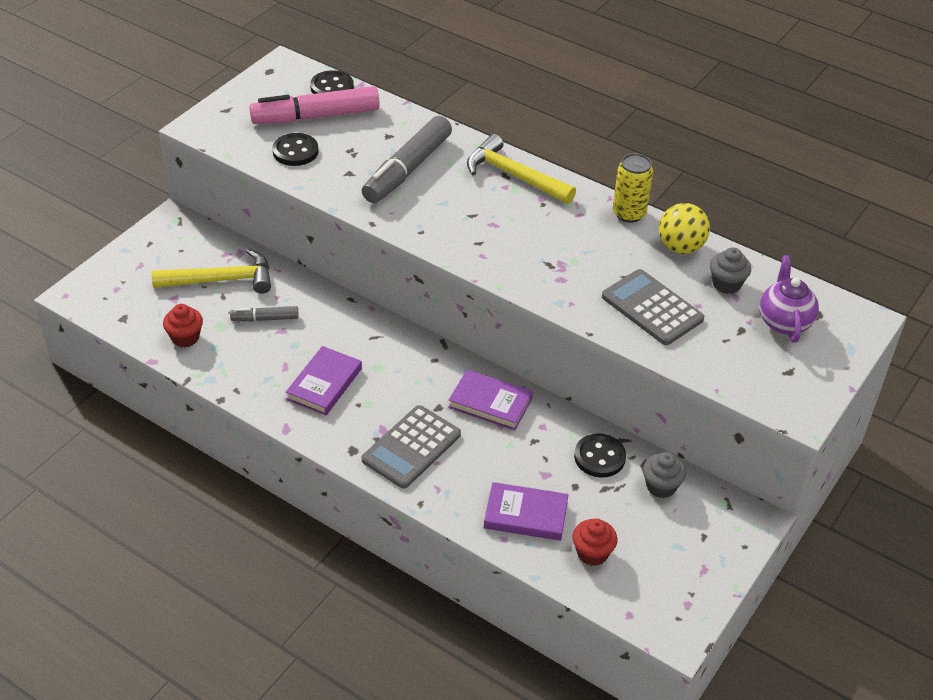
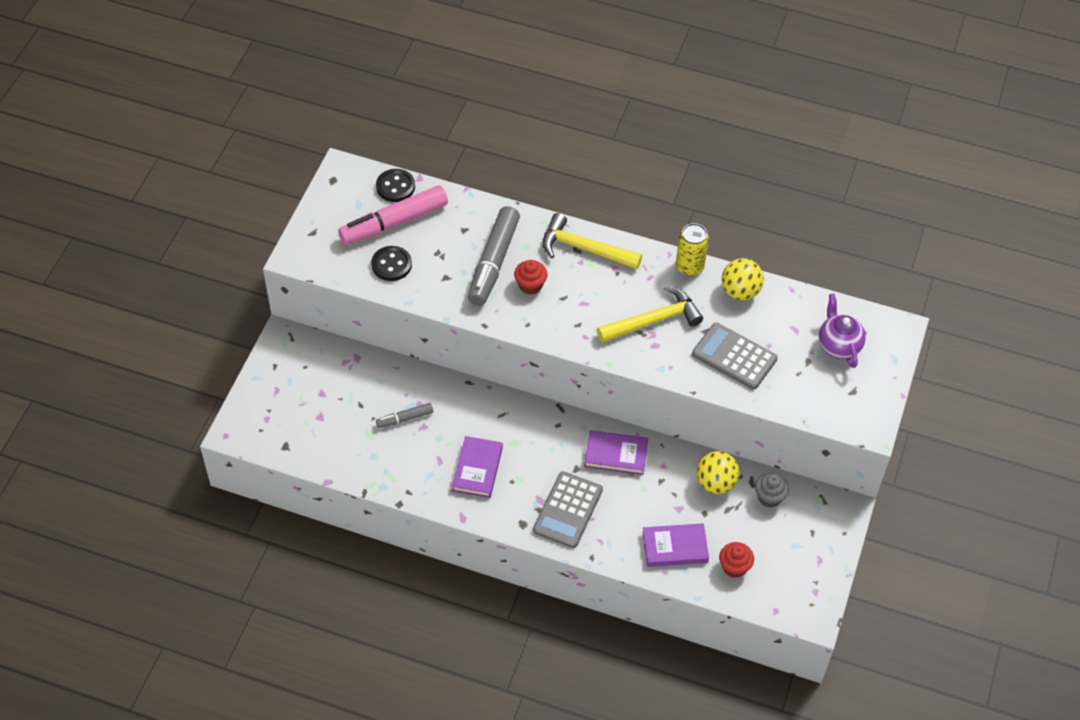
camera: 15 degrees left, 10 degrees up
yellow hammer [152,249,271,294] -> yellow hammer moved to [597,286,703,343]
red cupcake [163,304,203,347] -> red cupcake moved to [514,260,547,295]
black button [574,433,626,478] -> yellow ball [697,451,740,494]
grey cupcake [710,247,751,294] -> none

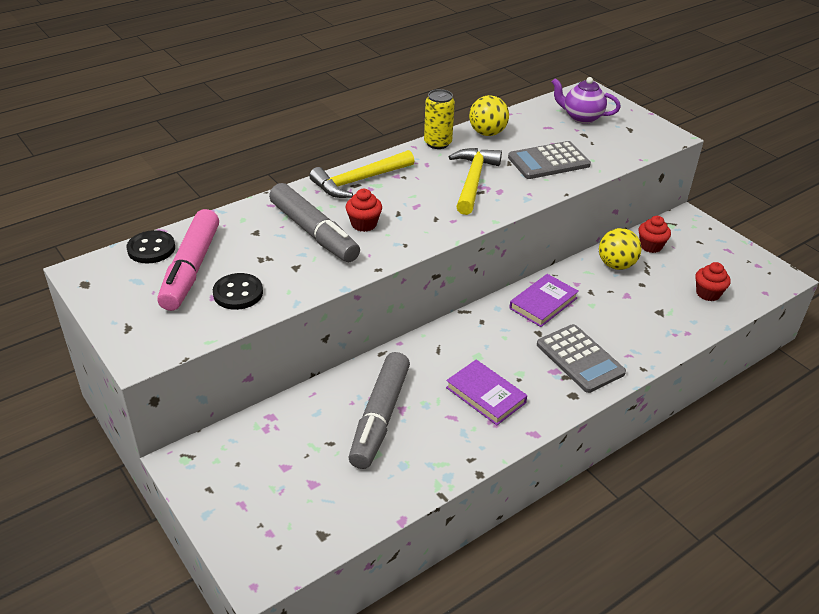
camera: 55 degrees left, 15 degrees down
grey marker [376,403,433,428] -> grey marker [348,352,410,469], size x2.02
purple book [642,523,709,567] -> none
grey cupcake [755,473,789,507] -> red cupcake [638,216,671,253]

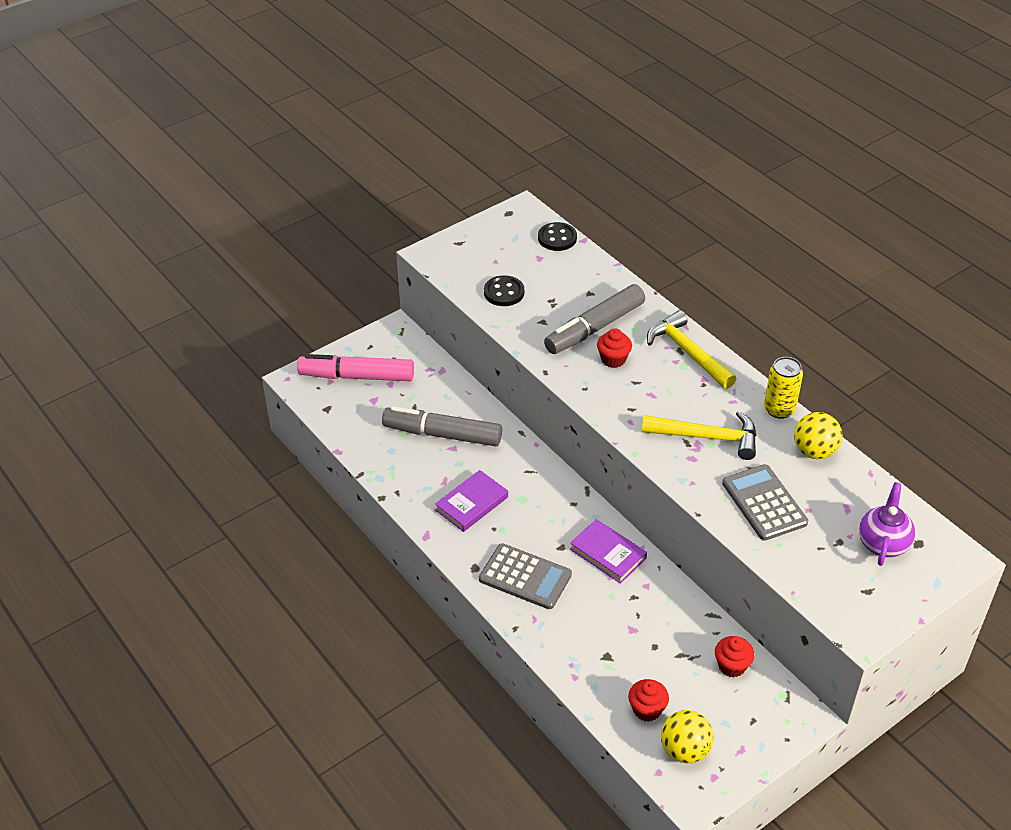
camera: 90 degrees right, 5 degrees up
pink marker [157,209,219,311] -> pink marker moved to [297,354,414,381]
grey calculator [537,324,626,393] -> grey calculator turned 120 degrees counterclockwise [479,543,572,609]
yellow ball [599,228,642,270] -> yellow ball moved to [661,710,714,763]

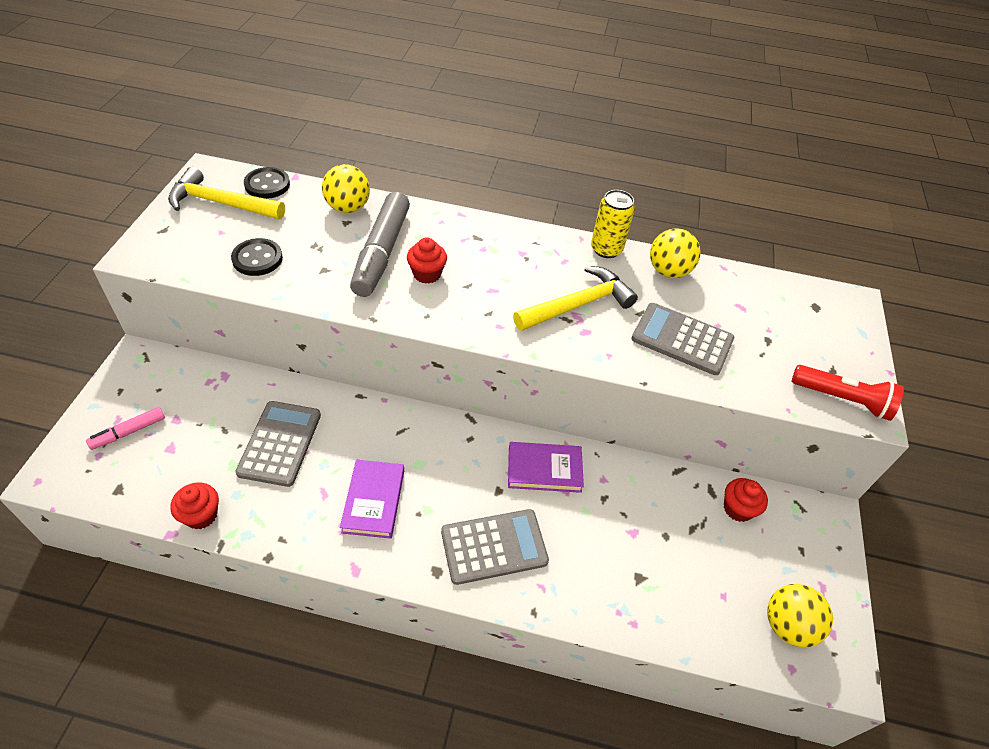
camera: 45 degrees left, 5 degrees up
pink marker [297,354,414,381] -> pink marker [86,407,165,450], size x0.49
grey marker [382,406,502,446] -> grey calculator [235,401,321,487]
red cupcake [628,679,669,722] -> red cupcake moved to [171,483,219,529]
yellow hammer [647,310,736,389] -> yellow hammer moved to [168,167,285,219]
purple teapot [859,482,915,566] -> none
none -> yellow ball [322,164,370,213]
none -> red flashlight [792,365,904,421]

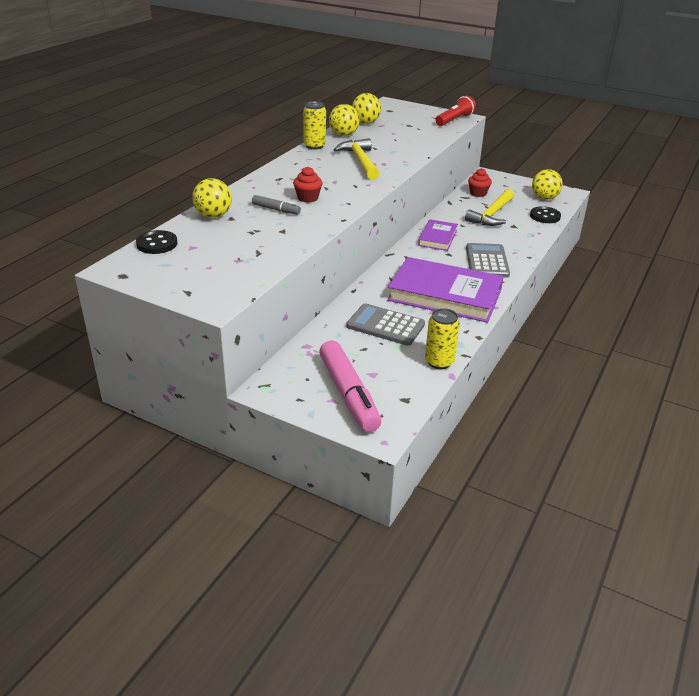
camera: 70 degrees left, 15 degrees down
pink marker [86,407,165,450] -> pink marker [319,341,381,432], size x2.02
yellow hammer [168,167,285,219] -> yellow hammer moved to [465,189,514,226]
red cupcake [171,483,219,529] -> yellow can [425,308,460,369]
black button [231,238,283,276] -> black button moved to [530,206,561,223]
purple book [340,460,404,539] -> purple book [387,257,504,323], size x1.92
grey marker [350,192,410,297] -> grey marker [252,195,301,215], size x0.49
grey calculator [631,303,734,375] -> none
none -> yellow ball [352,93,381,124]

